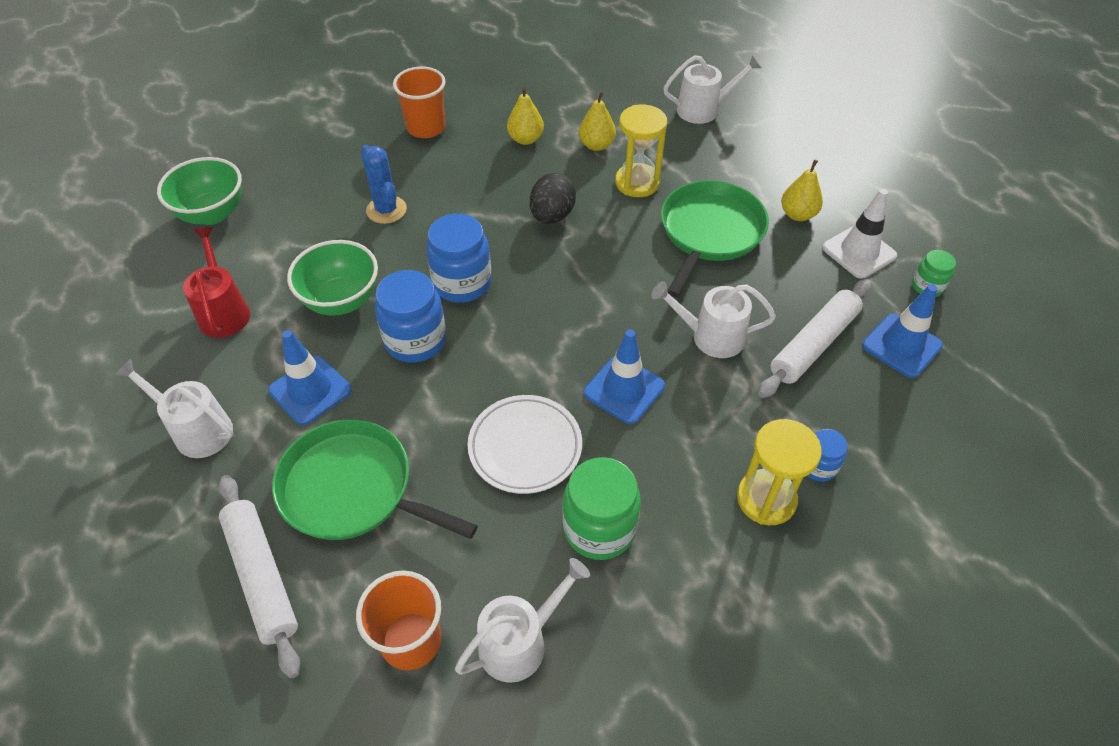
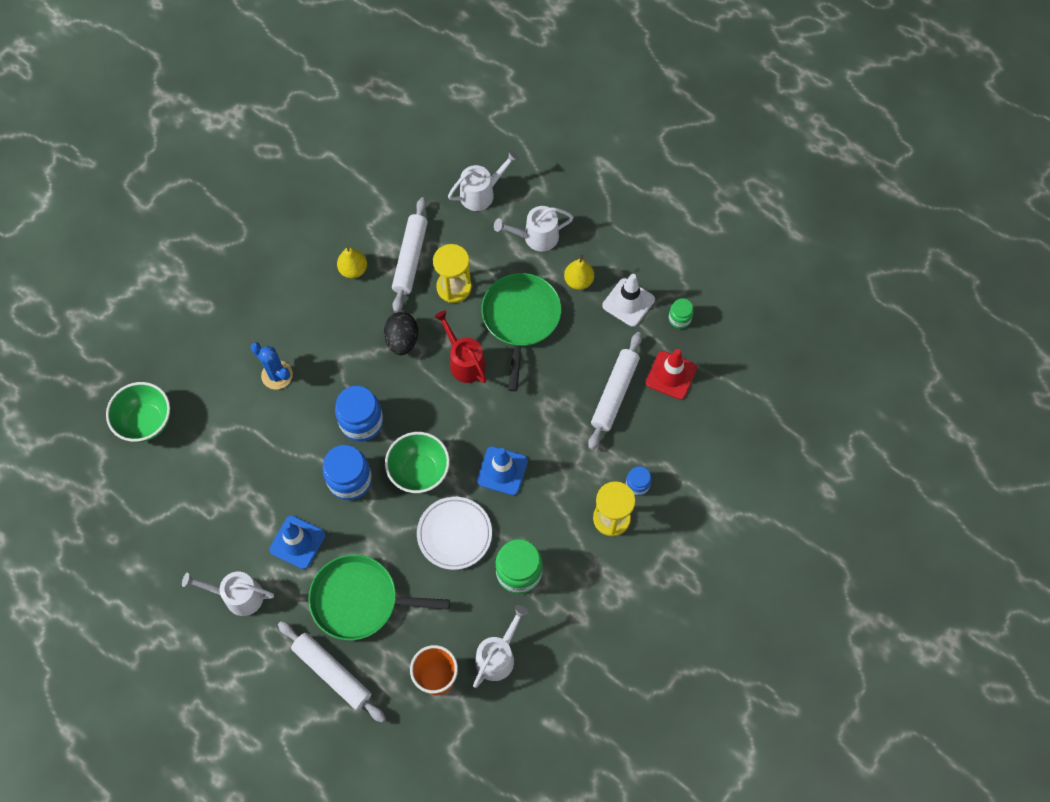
camera: 20 degrees left, 15 degrees up
red watering can [183,227,250,338] -> red watering can moved to [434,310,486,383]
green bowl [287,240,378,315] -> green bowl moved to [385,432,450,493]
orange cup [393,66,446,138] -> none
yellow pear [579,91,616,151] -> white rolling pin [392,197,428,313]
white watering can [651,281,776,358] -> white watering can moved to [494,206,574,252]
blue traffic cone [862,284,943,378] -> red traffic cone [646,349,697,399]

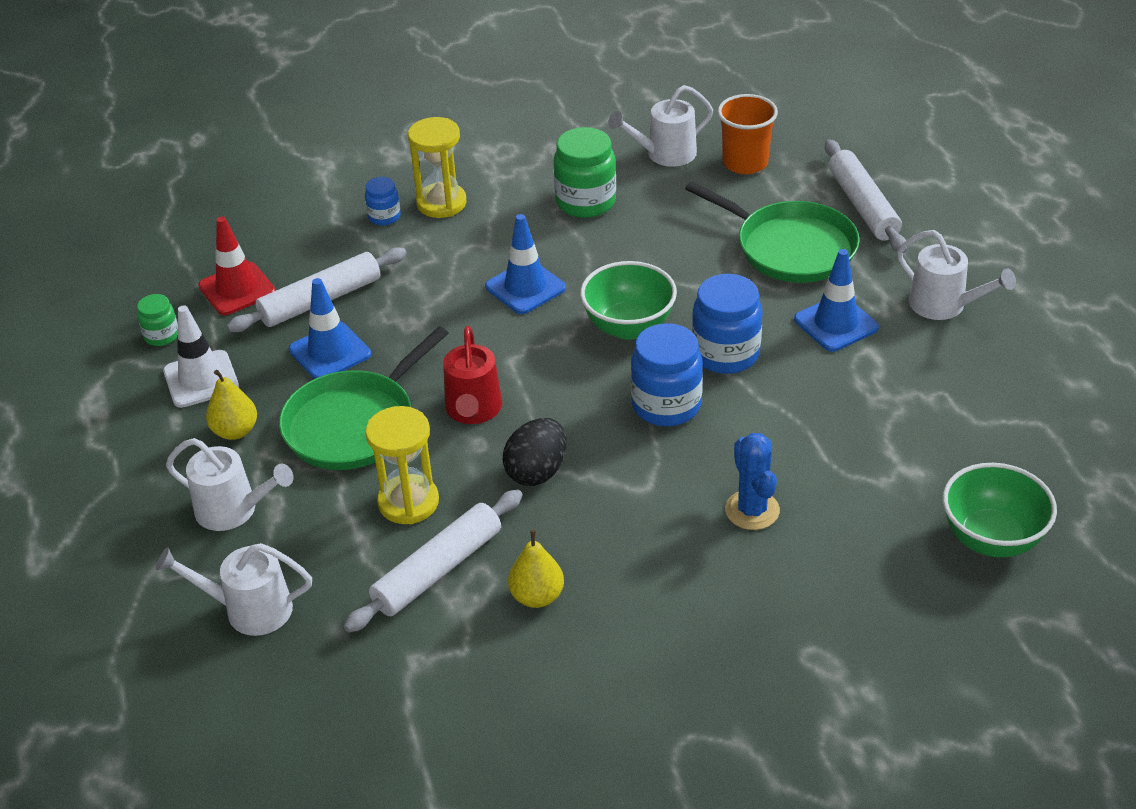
camera: 145 degrees left, 25 degrees down
white plate [417,497,492,570] -> none
none -> blue traffic cone [289,278,371,379]

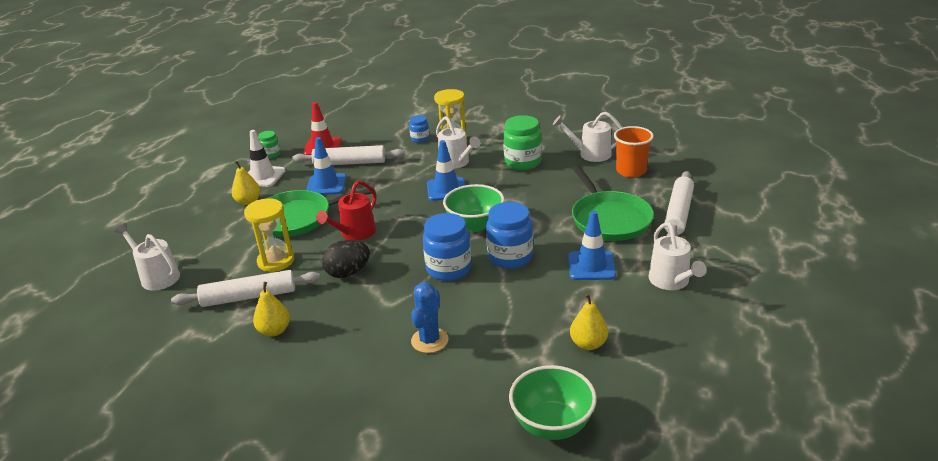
camera: 35 degrees right, 10 degrees down
white watering can [166,438,293,531] -> white watering can moved to [436,116,480,169]
none -> yellow pear [570,294,608,350]

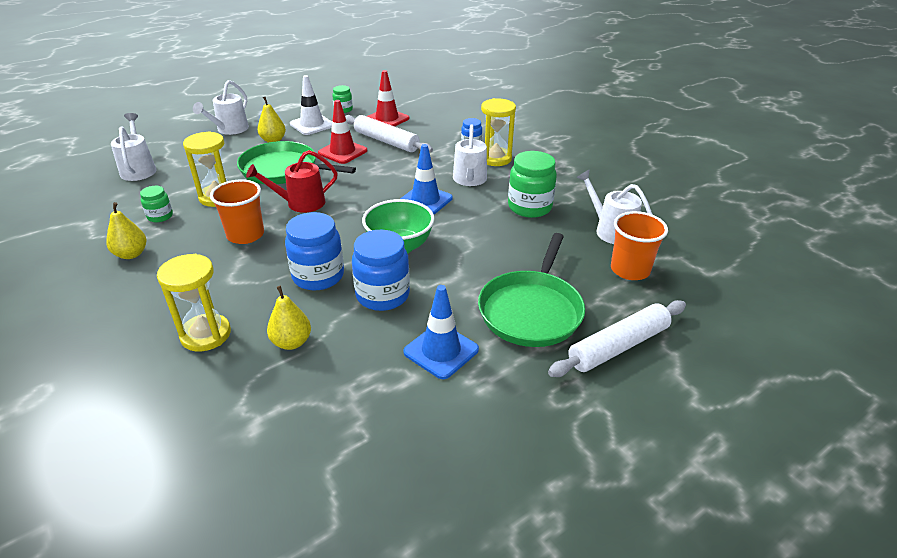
camera: 35 degrees right, 5 degrees up
white rolling pin [171,270,320,307] -> green jar [140,186,173,222]
blue traffic cone [306,137,346,195] -> red traffic cone [318,100,367,164]
black egg [322,240,370,278] -> orange cup [210,179,264,244]
blue cactus [411,282,449,353] -> yellow hourglass [157,254,231,352]
green bowl [509,365,597,440] -> none
yellow pear [570,294,608,350] -> yellow pear moved to [267,286,311,350]
white watering can [648,222,706,290] -> white watering can moved to [193,80,249,135]

